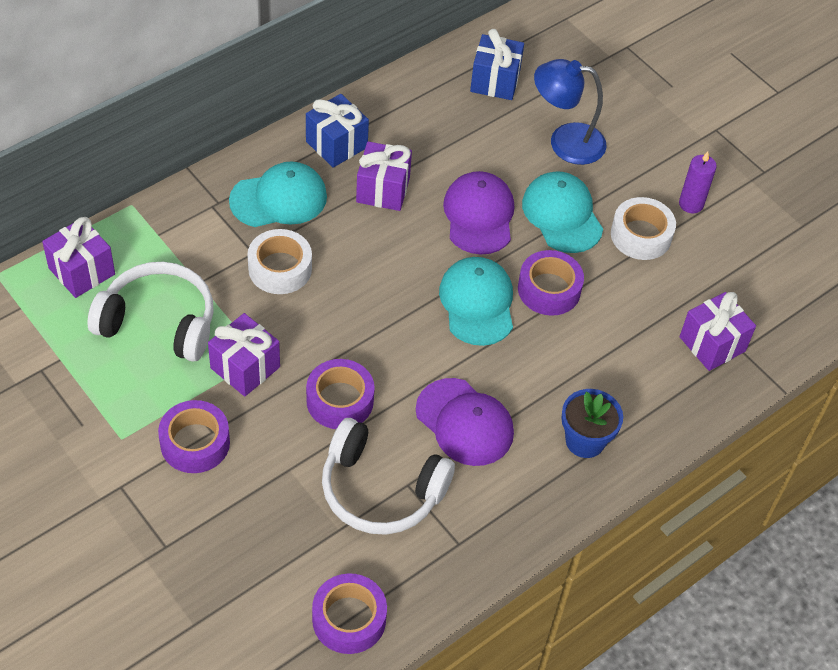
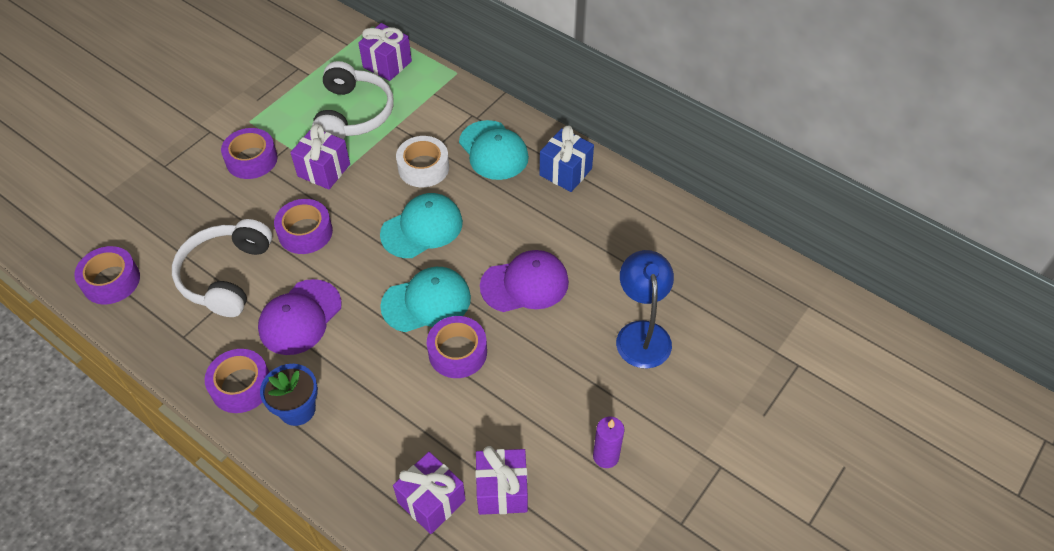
camera: 80 degrees right, 0 degrees up
purple gift [356,141,412,211] -> purple gift moved to [475,446,528,515]
blue gift [470,29,524,100] -> none
turquoise cap [522,171,603,253] -> turquoise cap moved to [380,193,463,258]
white tape [611,197,676,260] -> none
none -> purple tape [205,349,269,413]

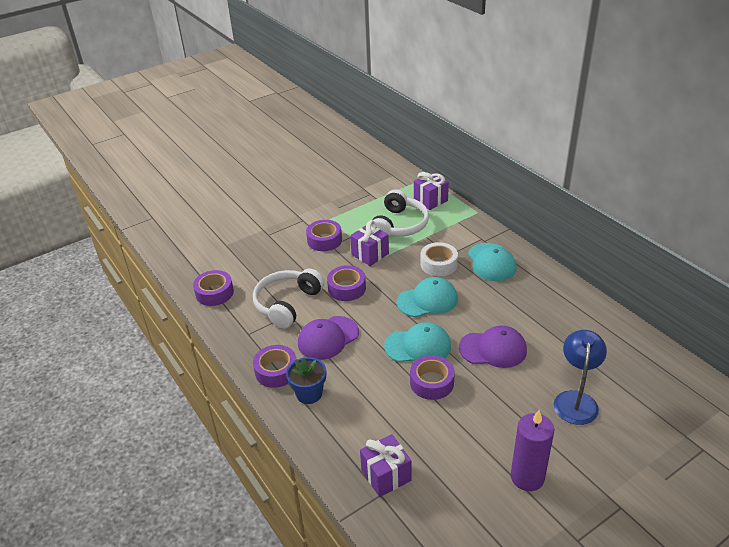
camera: 20 degrees right, 15 degrees down
purple gift [475,446,528,515] -> none
blue gift [540,125,594,192] -> none
purple candle [593,417,625,468] -> purple candle [511,410,554,491], size x1.60

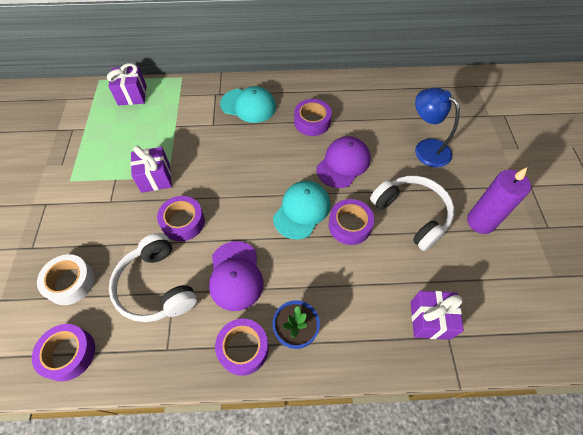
camera: 60 degrees left, 20 degrees up
purple tape [306,220,342,251] -> purple tape moved to [294,99,332,136]
white headphones [372,189,429,237] -> white headphones moved to [370,176,454,251]
turquoise cap [396,277,458,317] -> none
white tape [420,242,458,276] -> white tape moved to [37,254,95,305]

